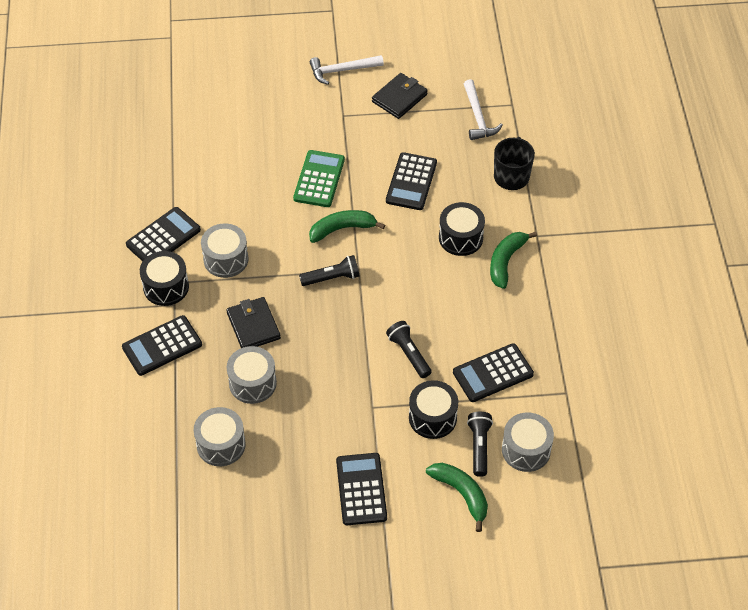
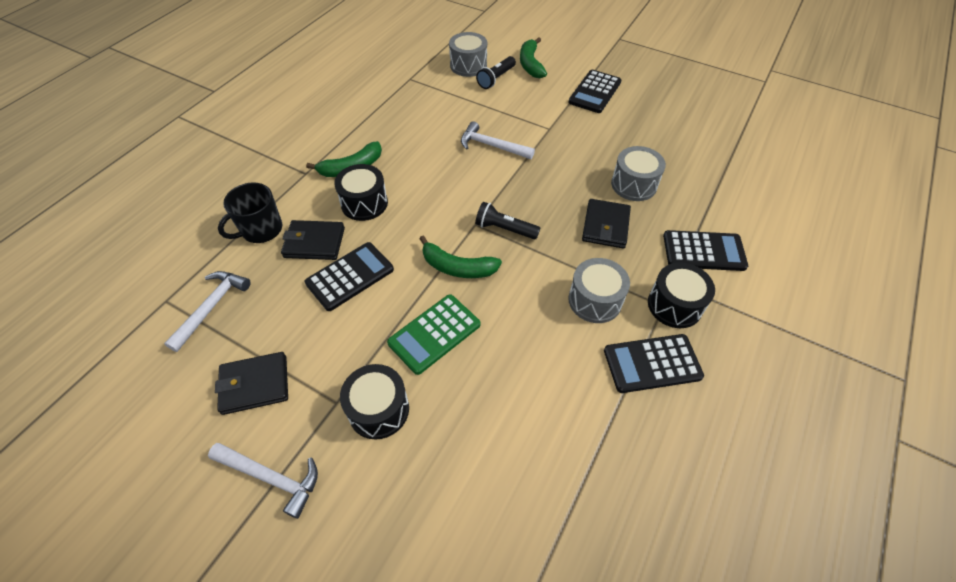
camera: 145 degrees left, 0 degrees up
grey drum [194,407,246,466] -> none
black flashlight [386,321,432,378] -> white hammer [461,121,535,159]
black drum [409,380,458,439] -> black drum moved to [340,364,409,439]
black calculator [453,343,534,402] -> none
none -> black wallet [281,220,345,260]

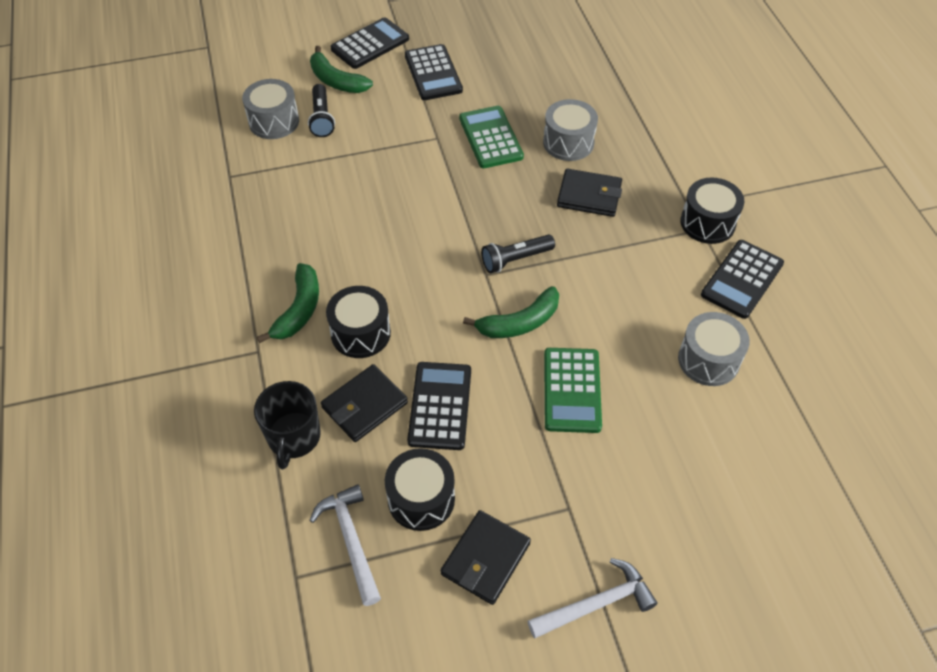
camera: 45 degrees left, 0 degrees up
black drum [340,364,409,439] -> black drum moved to [385,448,455,531]
white hammer [461,121,535,159] -> none
grey drum [568,258,630,323] -> grey drum moved to [678,312,750,386]
black wallet [582,199,631,248] -> black wallet turned 45 degrees counterclockwise [557,169,622,217]
black calculator [663,230,748,271] -> black calculator moved to [330,17,409,69]
none -> green calculator [459,106,524,168]

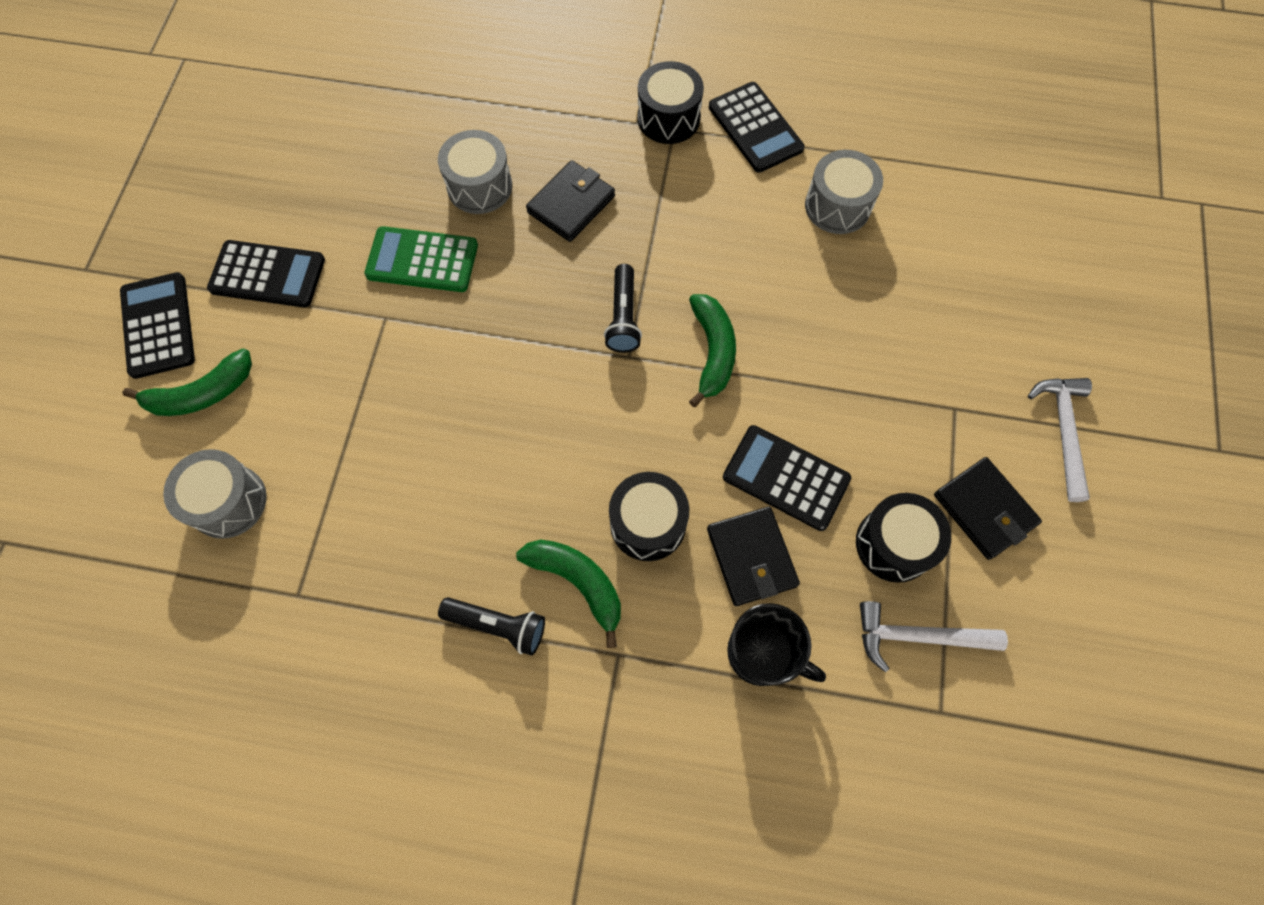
camera: 65 degrees left, 15 degrees up
black flashlight [308,84,335,137] -> black flashlight moved to [438,597,545,656]
green calculator [544,348,602,433] -> none

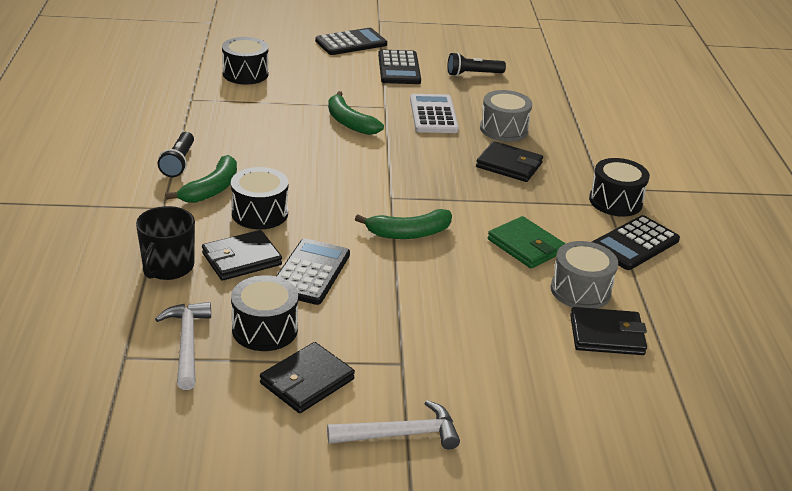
camera: 75 degrees right, 35 degrees down
green banana [122,348,252,416] -> green banana moved to [328,91,384,135]
grey drum [163,449,267,539] -> black drum [222,37,268,84]
green calculator [364,226,478,292] -> white calculator [410,94,459,133]
black flashlight [604,264,642,353] -> black flashlight moved to [447,52,506,76]
none -> green wallet [488,216,566,268]
none -> black wallet [570,307,647,355]

